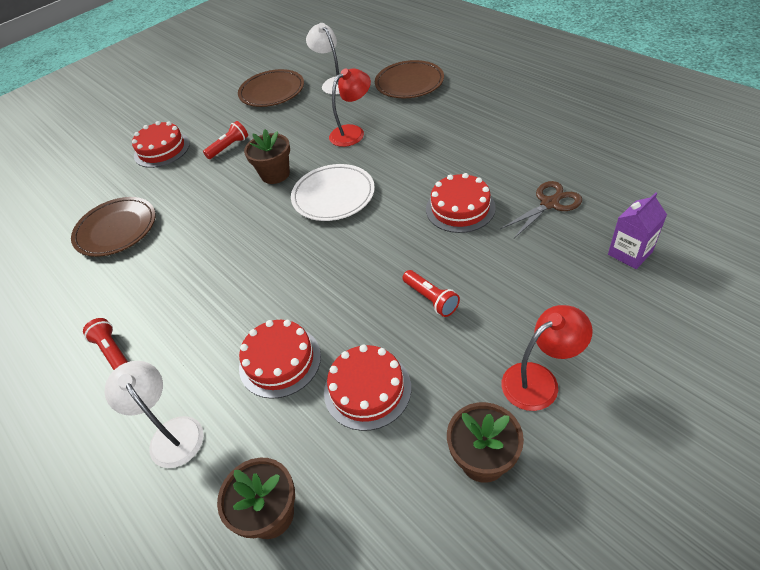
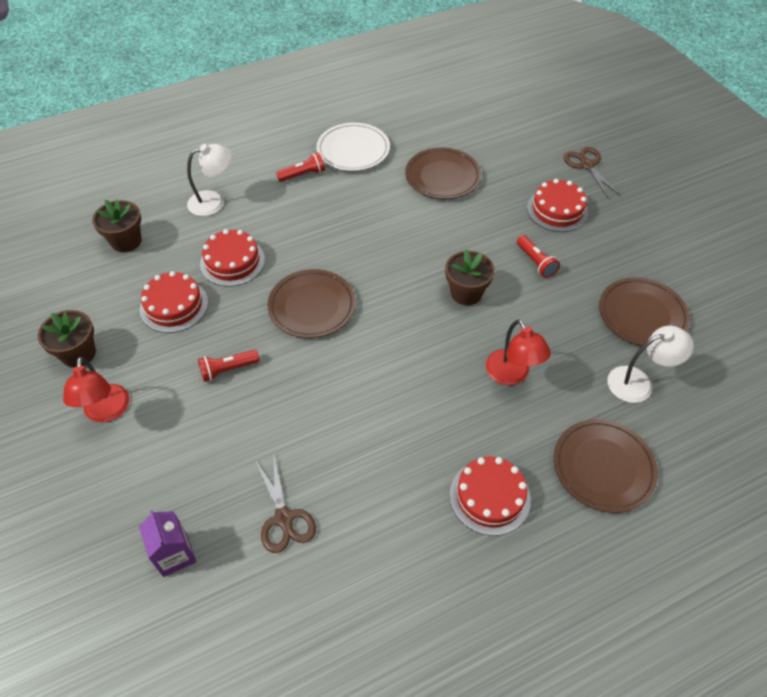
camera: 100 degrees right, 5 degrees up
white plate [291,164,375,221] -> white plate moved to [316,122,390,171]
red cake [426,173,496,233] -> red cake moved to [450,456,531,536]
none -> brown plate [267,269,356,338]
none -> brown scissors [563,147,620,198]

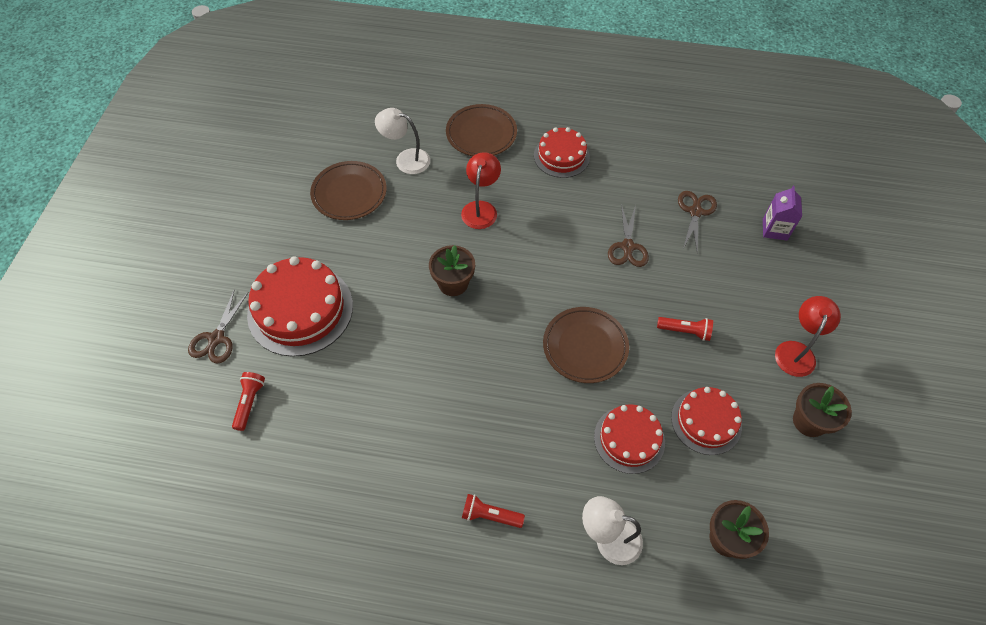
camera: 145 degrees left, 5 degrees up
white plate [316,122,390,171] -> none
brown plate [405,148,481,199] -> none
red flashlight [517,235,560,278] -> red flashlight moved to [232,372,265,431]
red cake [527,179,588,232] -> red cake [247,256,353,357], size x1.62
none -> brown scissors [608,204,649,267]

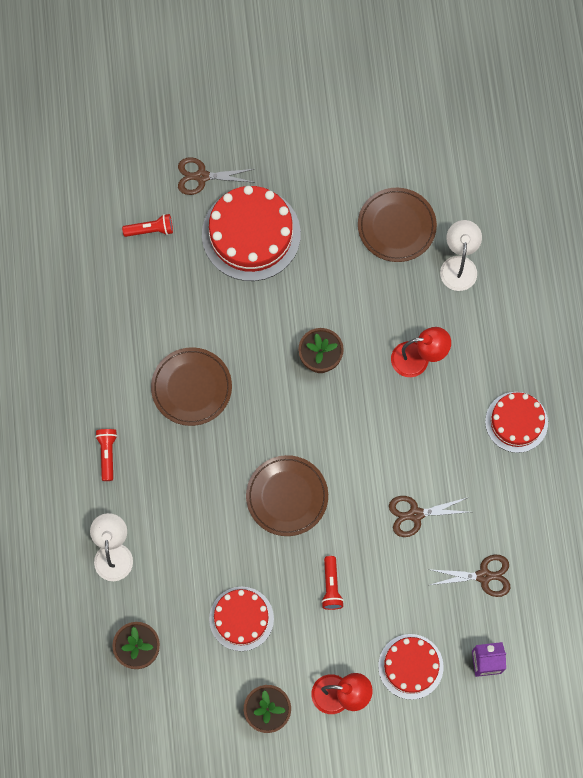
camera: 75 degrees right, 15 degrees up
brown plate [446,104,517,156] -> brown plate moved to [151,347,232,426]
red cake [594,404,665,474] -> red cake moved to [378,634,444,700]

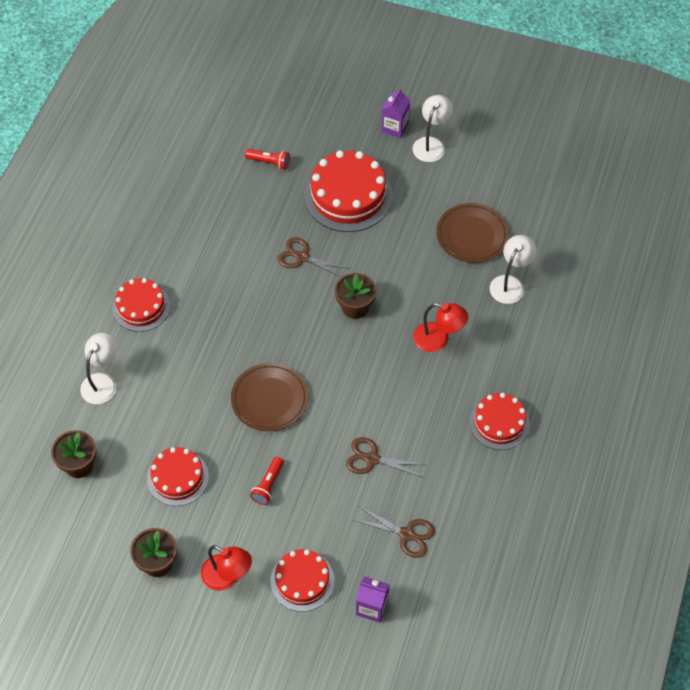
camera: 25 degrees right, 15 degrees down
red flashlight [95,429,117,481] -> red cake [112,278,170,332]
brown plate [151,347,232,426] -> none
brown scissors [178,157,254,195] -> brown scissors moved to [278,237,351,277]
none -> purple carton [381,89,410,138]
none -> white lamp [413,95,453,162]

